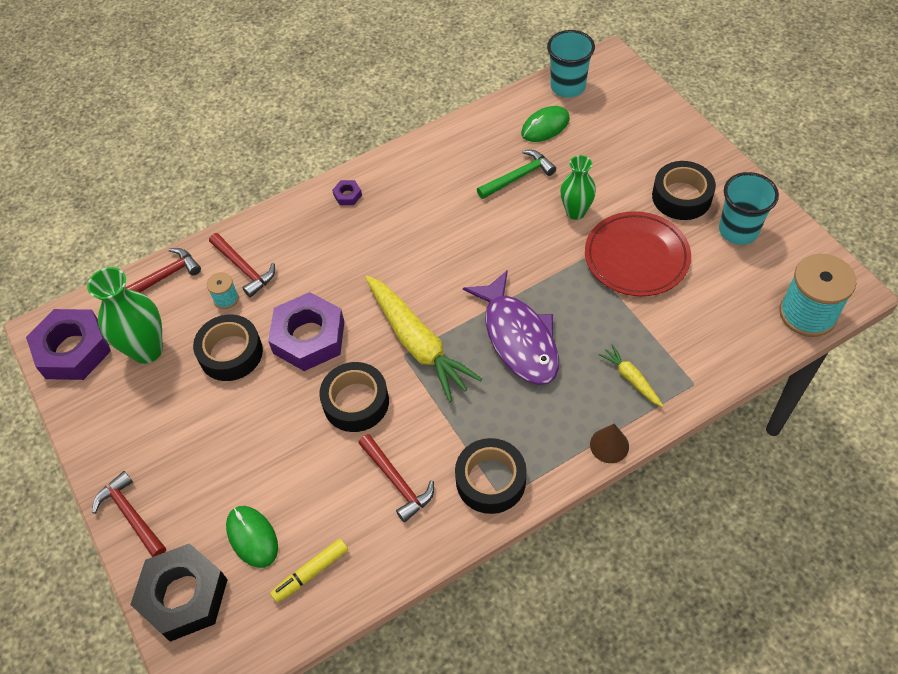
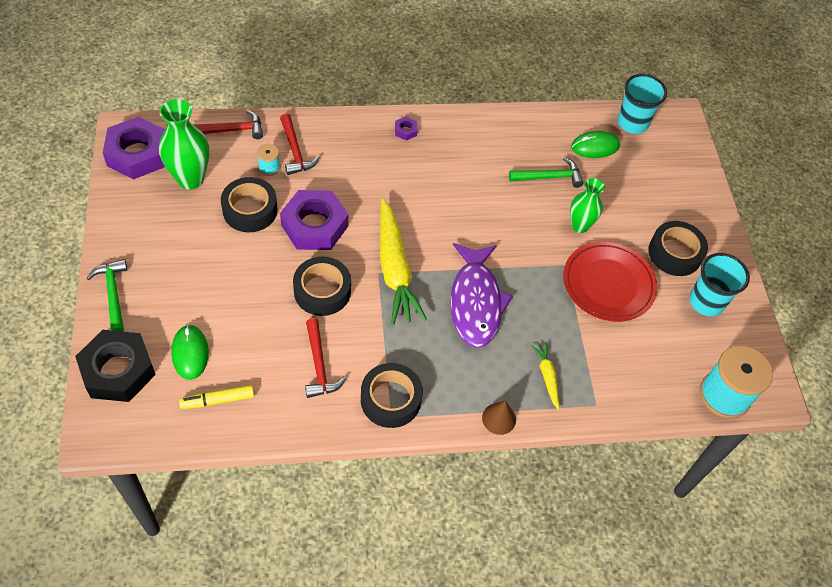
camera: 15 degrees right, 0 degrees up
red hammer [92,471,166,557] -> green hammer [86,259,127,332]

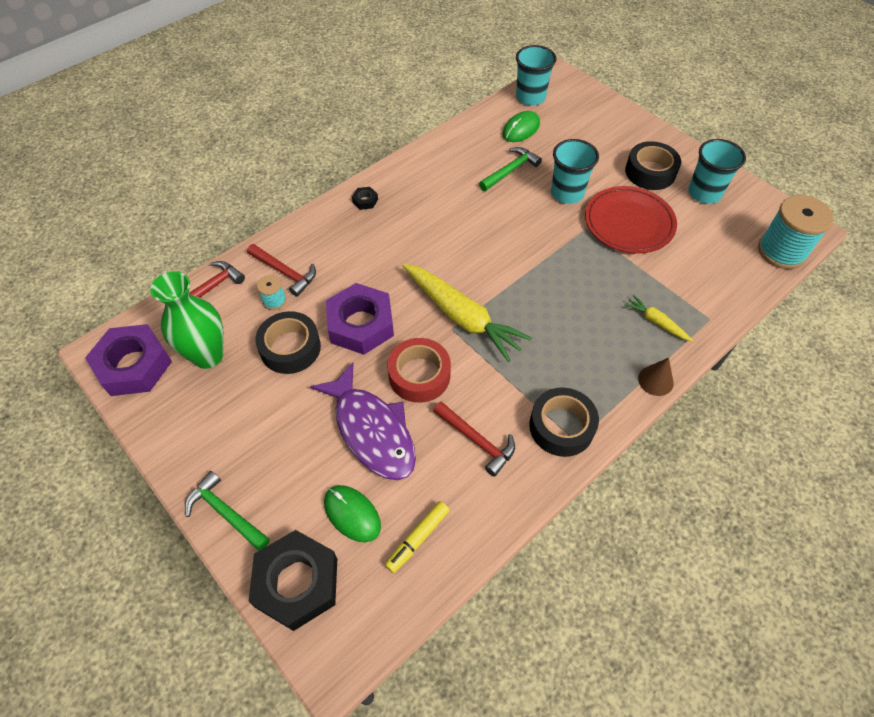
camera: 30 degrees left, 0 degrees up
black tape [293,257,351,316] -> red tape [387,338,451,403]
purple nut [395,117,418,141] -> black nut [352,187,378,210]
purple fish [450,243,513,348] -> purple fish moved to [310,362,416,480]
green vase [570,178,605,233] -> turquoise cup [551,139,599,204]

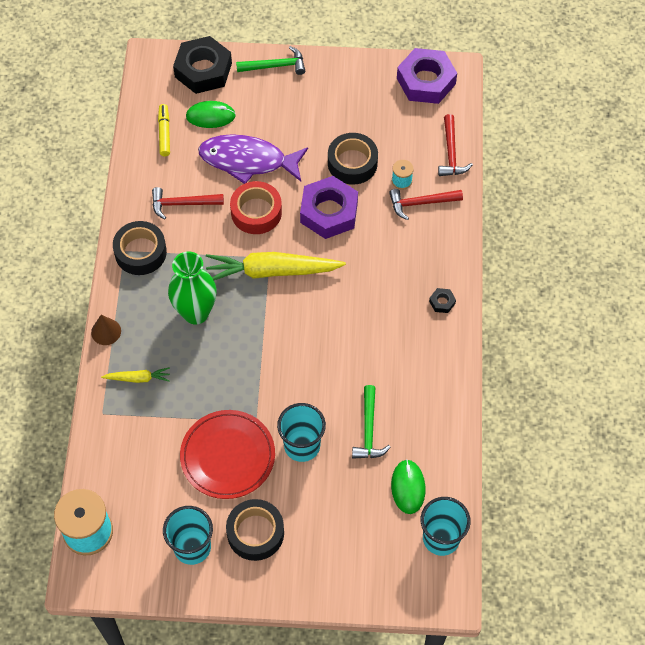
camera: 135 degrees right, 5 degrees up
green vase [150,271,224,369] -> green vase moved to [168,252,216,324]

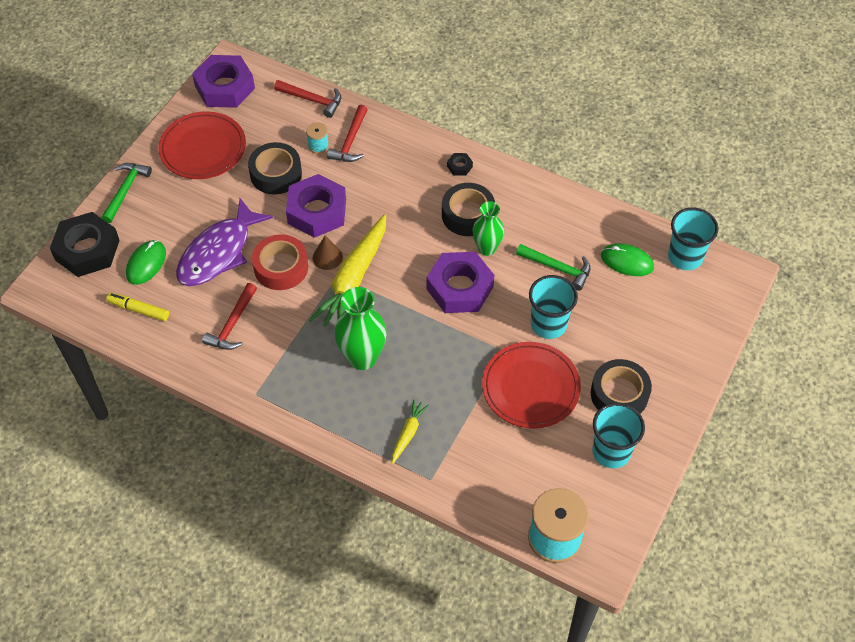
camera: 65 degrees left, 5 degrees down
brown cone [91,315,121,345] -> brown cone moved to [313,235,343,270]
black tape [113,221,167,275] -> black tape moved to [442,183,495,236]
none -> red plate [158,112,246,179]
none -> purple nut [426,252,495,313]
none -> green vase [472,201,504,256]

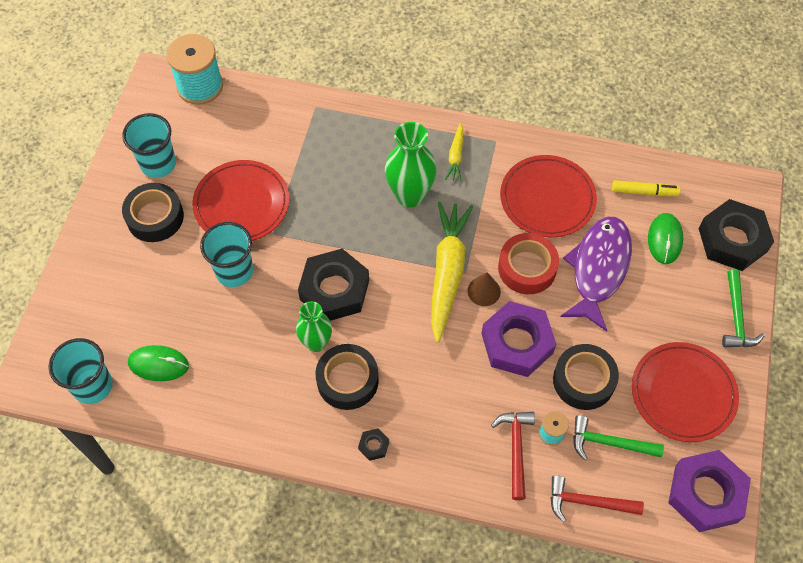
camera: 165 degrees right, 5 degrees up
red hammer [202,283,257,350] -> red plate [500,155,597,237]
yellow carrot [392,400,429,464] -> yellow carrot moved to [445,123,463,181]
purple nut [426,252,495,313] -> black nut [298,249,369,321]
green hammer [516,244,591,291] -> green hammer moved to [573,415,664,460]

